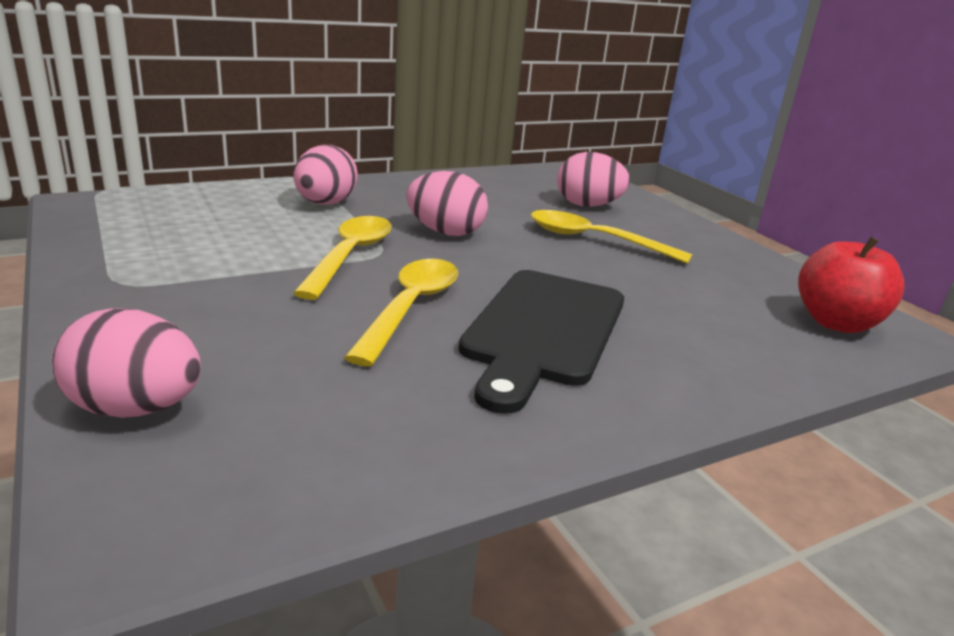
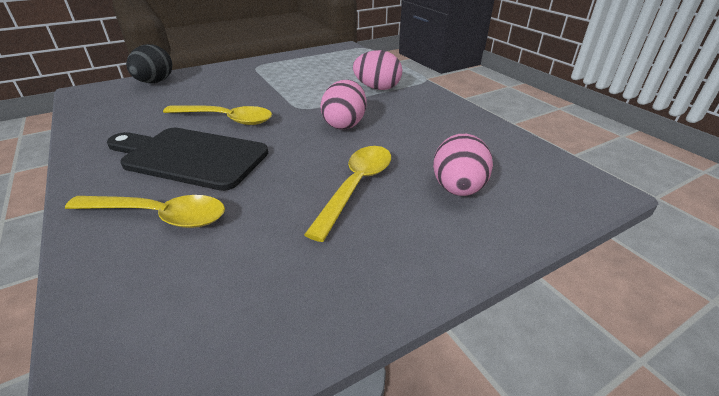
camera: 90 degrees right, 10 degrees up
pink egg [52,308,201,418] -> black egg [126,44,172,83]
yellow spoon [293,216,392,300] -> yellow spoon moved to [65,195,225,228]
red apple [798,237,905,333] -> none

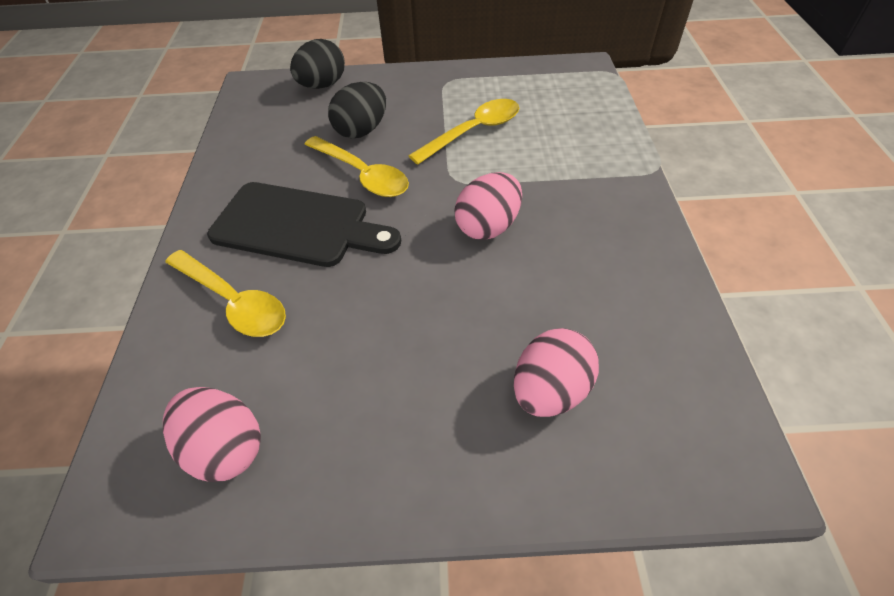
camera: 30 degrees right, 15 degrees up
black cutting board [107,128,268,191] -> black cutting board turned 150 degrees clockwise [207,182,401,267]
yellow spoon [304,146,391,242] -> yellow spoon moved to [408,99,519,164]
pink egg [353,50,402,90] -> pink egg moved to [163,387,261,482]
none -> black egg [328,82,386,138]

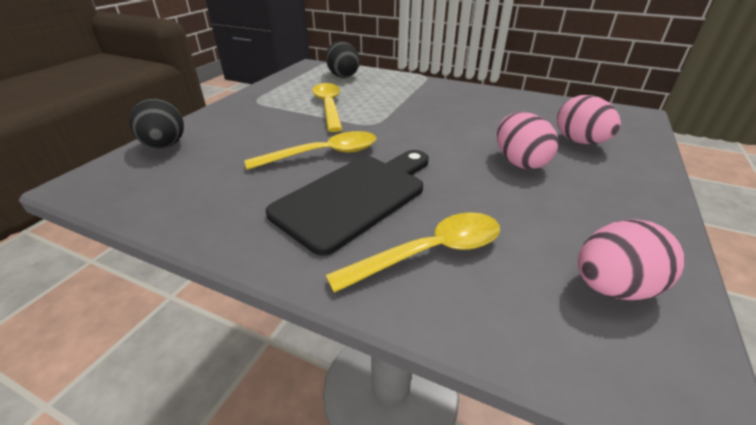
camera: 65 degrees left, 15 degrees down
black egg [328,82,386,138] -> black egg moved to [326,41,360,78]
pink egg [454,172,522,240] -> pink egg moved to [497,112,559,169]

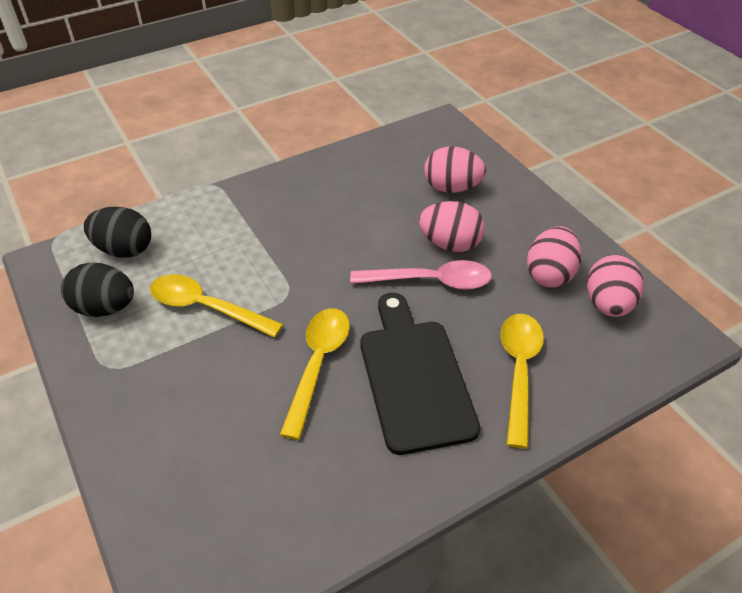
camera: 55 degrees left, 10 degrees up
black egg [129,99,184,149] -> black egg moved to [61,263,134,317]
none -> pink spoon [350,260,492,290]
none -> pink egg [527,226,582,287]

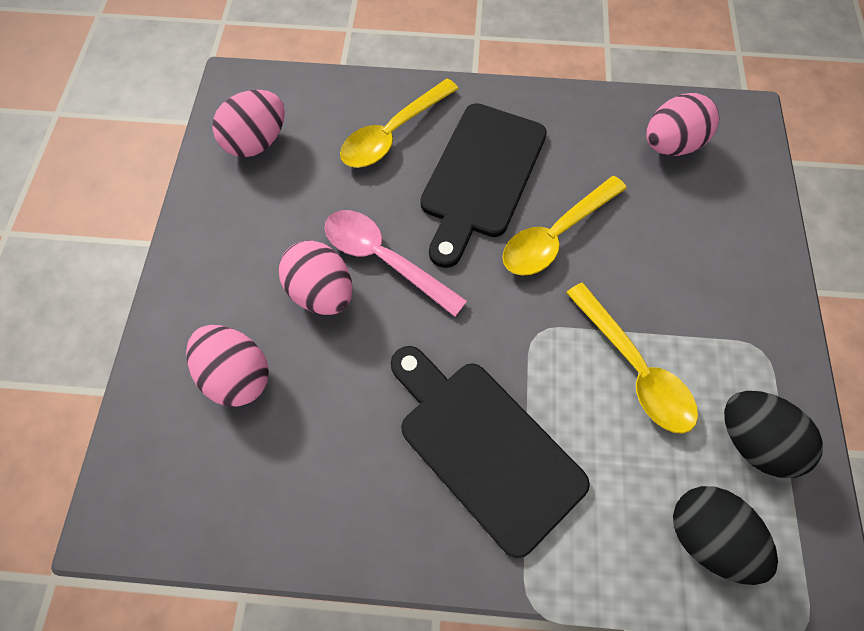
camera: 145 degrees left, 20 degrees up
pink egg [527,226,582,287] -> pink egg moved to [647,93,719,156]
none -> black cutting board [390,346,590,558]

